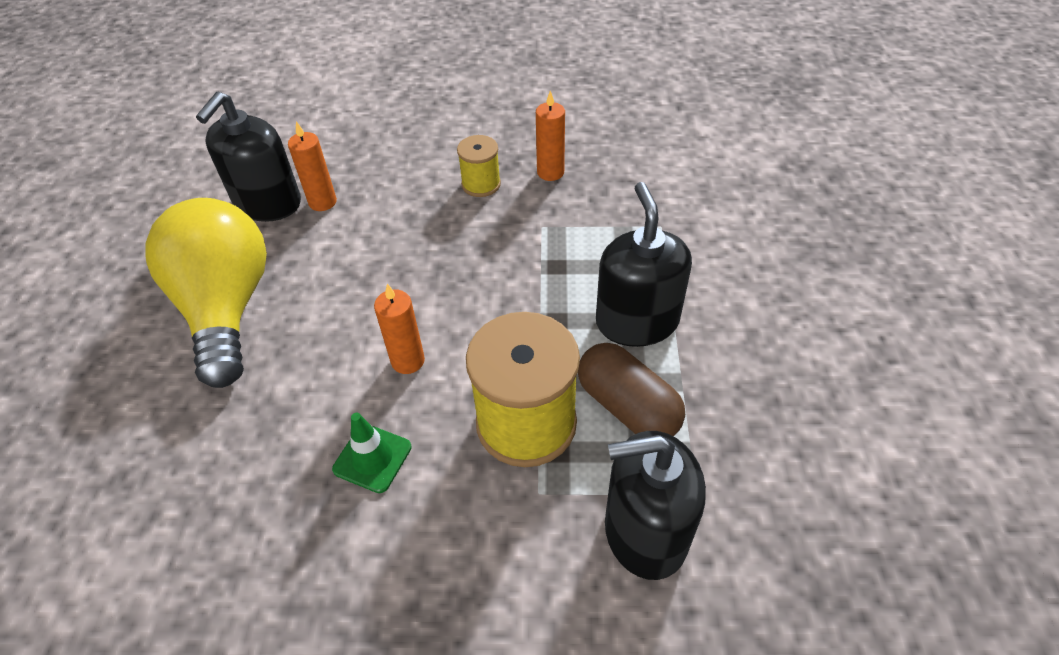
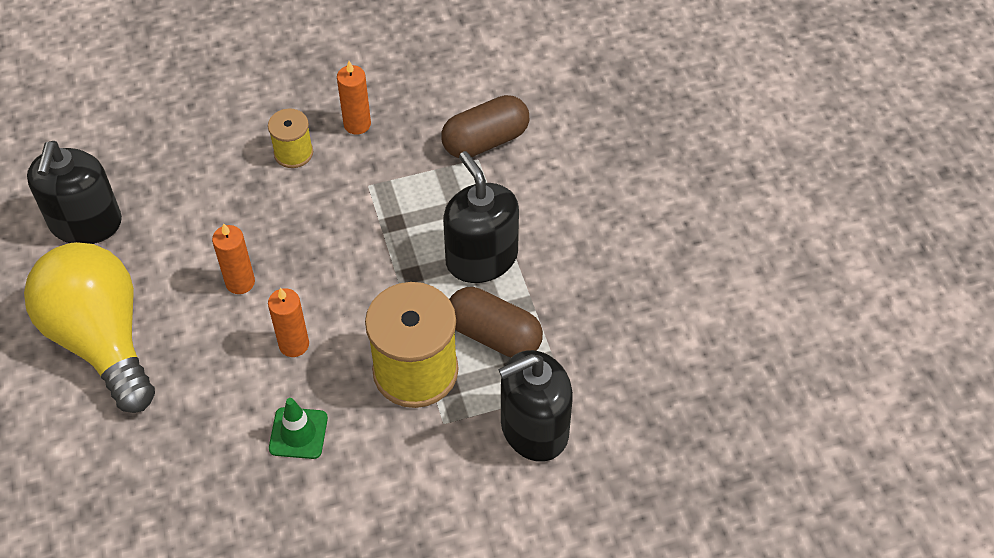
camera: 20 degrees left, 5 degrees up
orange candle [288,121,337,211] -> orange candle moved to [212,223,255,294]
none -> brown capsule [441,95,530,158]

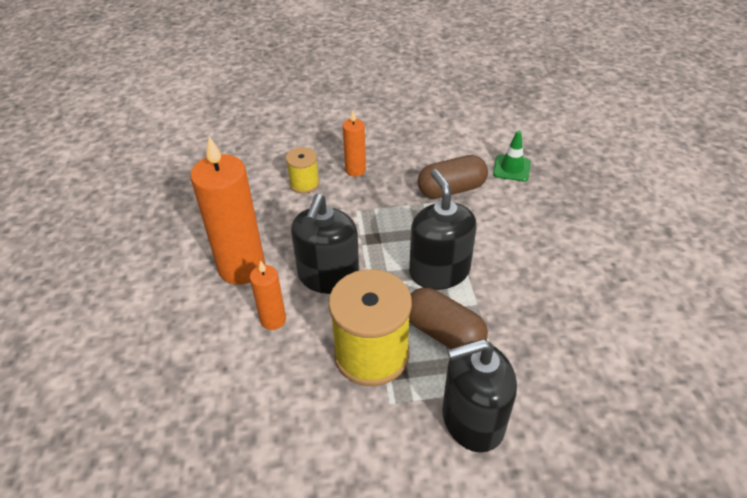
camera: 10 degrees right, 10 degrees down
yellow light bulb [24,242,155,413] -> none
black soap dispenser [27,141,122,244] -> black soap dispenser moved to [291,194,359,294]
orange candle [212,223,255,294] -> orange candle [190,136,265,285], size x1.96
green traffic cone [269,398,328,459] -> green traffic cone moved to [493,131,531,182]

